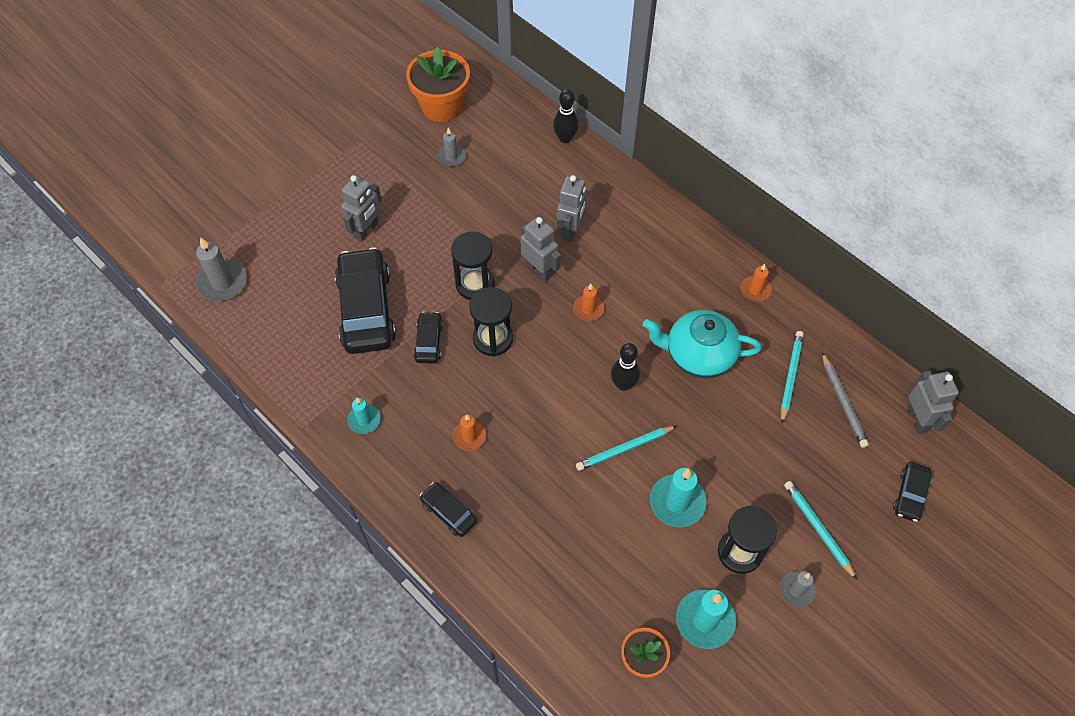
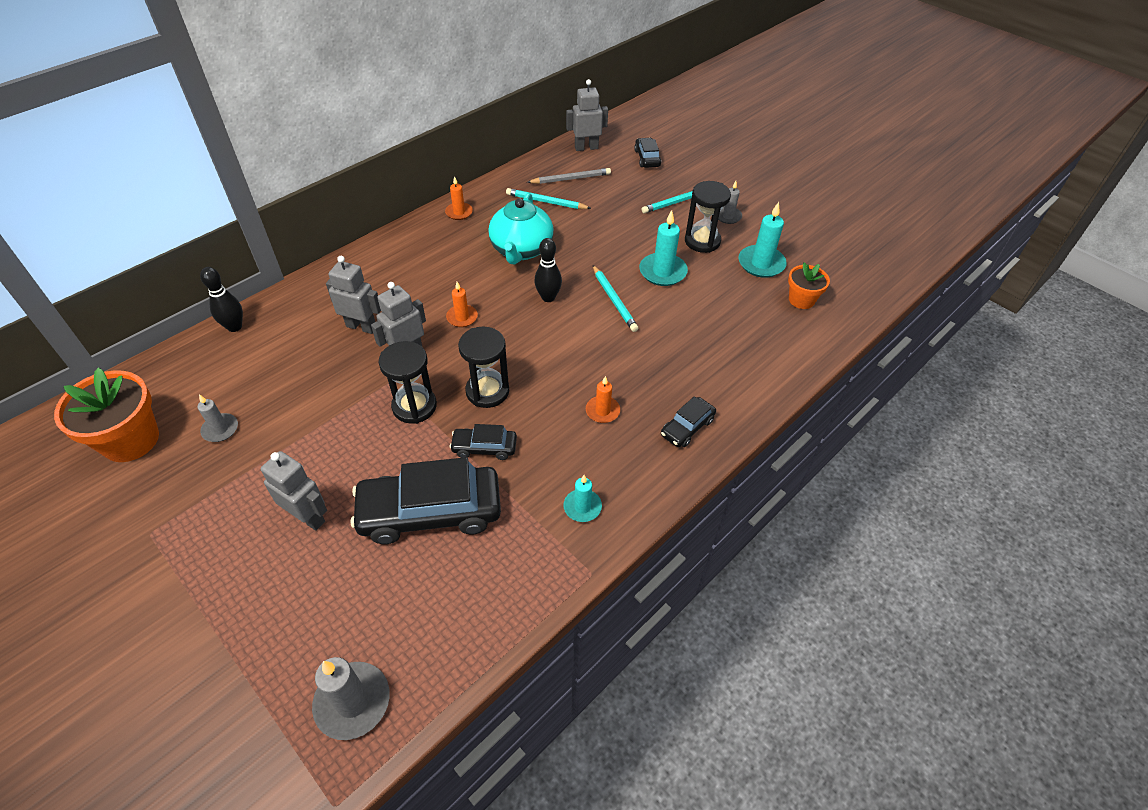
camera: 90 degrees left, 10 degrees down
black car [893,462,932,522] -> black car turned 120 degrees counterclockwise [634,138,661,168]

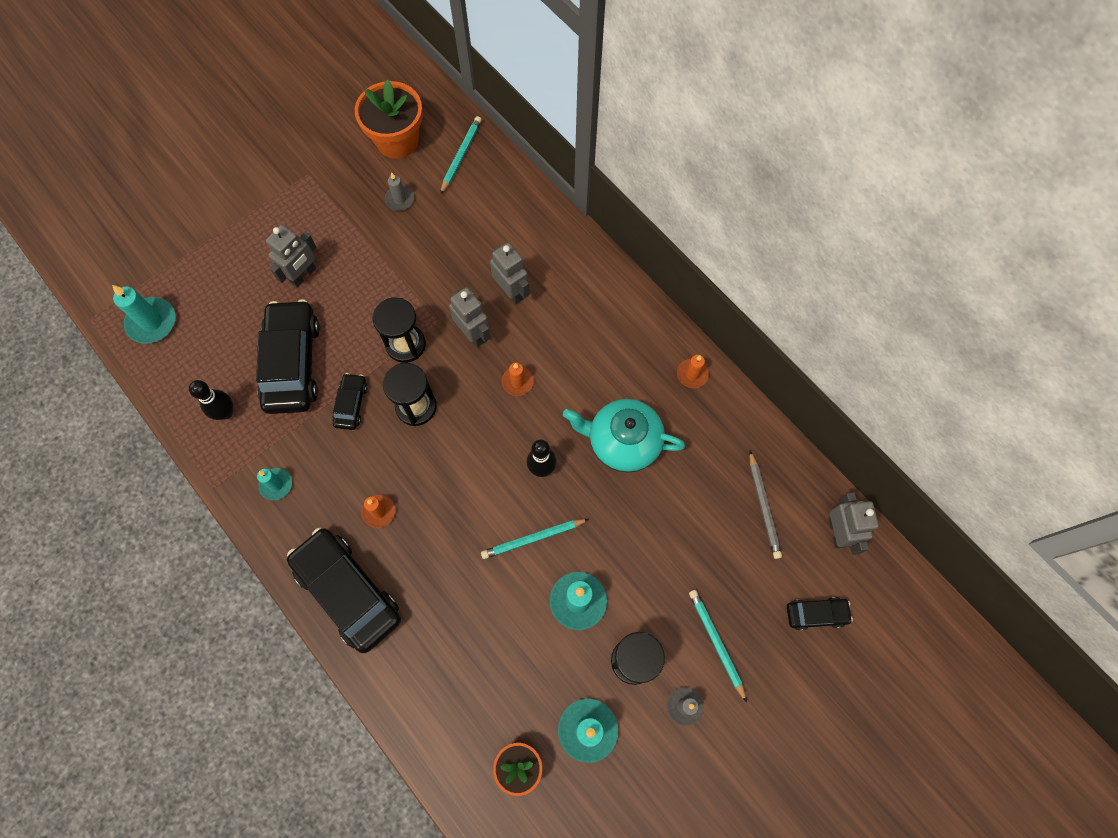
camera: 95 degrees right, 20 degrees up
black bowling pin [200,267,243,332] -> black bowling pin moved to [189,380,233,420]
grey candle [312,657,390,740] -> turquoise candle [112,285,176,344]
grey robot [326,256,381,334] -> grey robot turned 60 degrees counterclockwise [490,242,530,305]
turquoise pencil [506,188,591,209] -> turquoise pencil moved to [440,116,482,195]
black car [661,396,716,447] -> black car [287,528,401,653], size x2.06

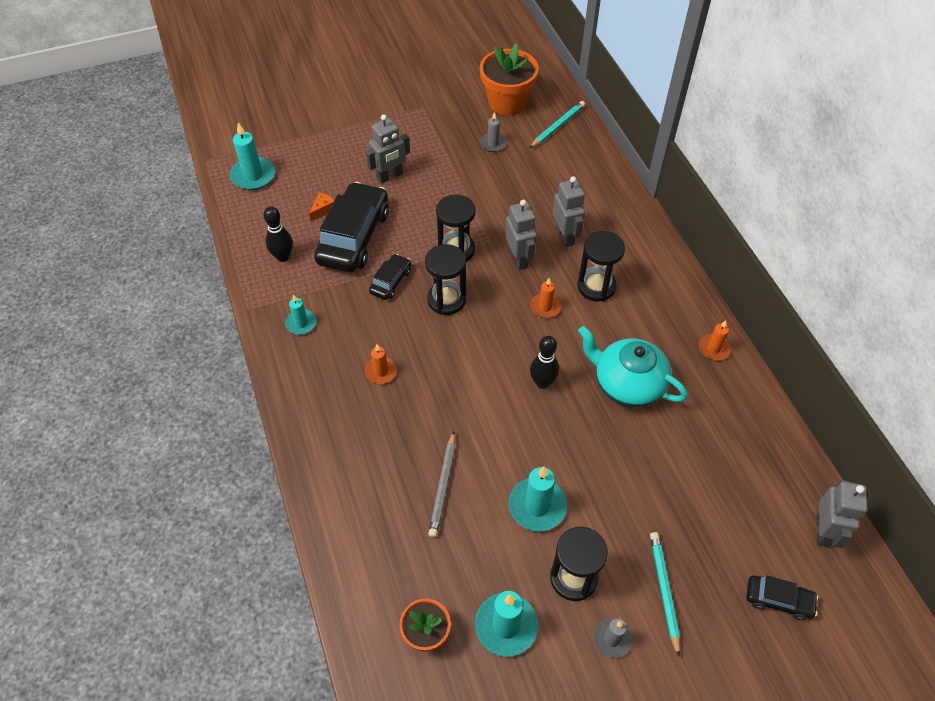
camera: 20 degrees right, 15 degrees down
black car [287,528,401,653] -> none
turquoise pencil [481,519,589,559] -> none
grey pencil [749,451,782,559] -> grey pencil moved to [428,432,455,538]
none -> orange cheese [309,192,334,221]
none -> black hourglass [578,231,625,302]

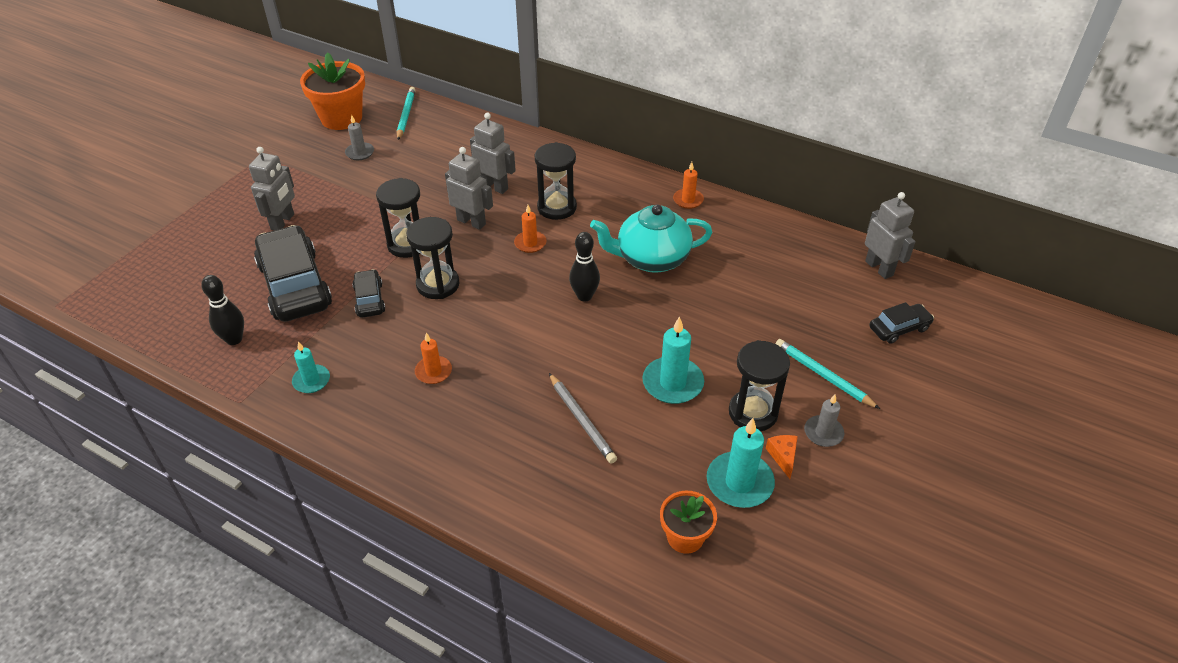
camera: 40 degrees left, 10 degrees down
turquoise candle [230,122,275,190] -> none
orange cheese [309,192,334,221] -> orange cheese moved to [766,435,798,479]

